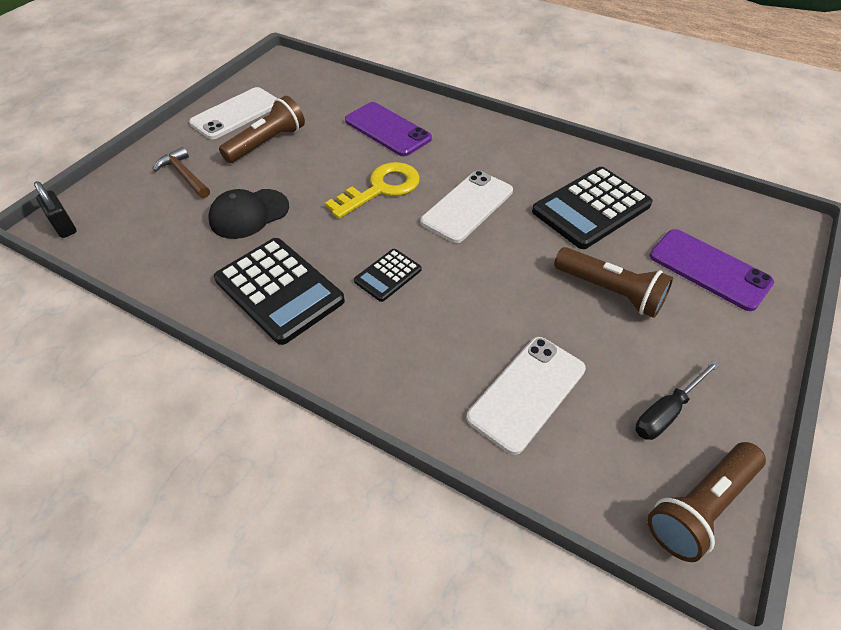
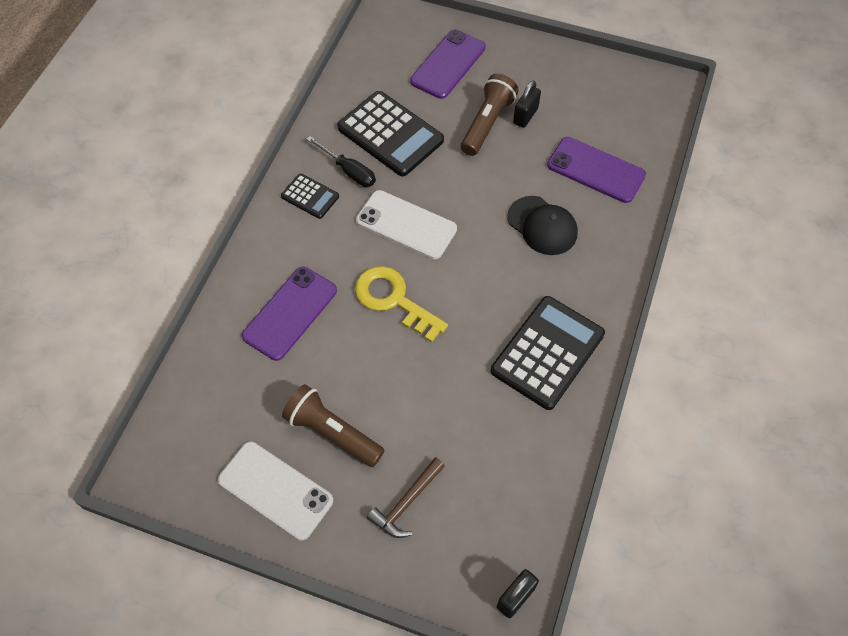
camera: 100 degrees left, 10 degrees up
black cap [209,189,289,239] -> black cap moved to [507,196,578,255]
black calculator [354,249,422,302] -> black calculator moved to [281,174,339,219]
white phone [466,337,586,455] -> purple phone [547,137,646,203]
black screwdriver [635,360,720,440] -> black screwdriver moved to [306,136,376,187]
brown flashlight [647,442,766,562] -> none
none -> black padlock [513,80,541,128]

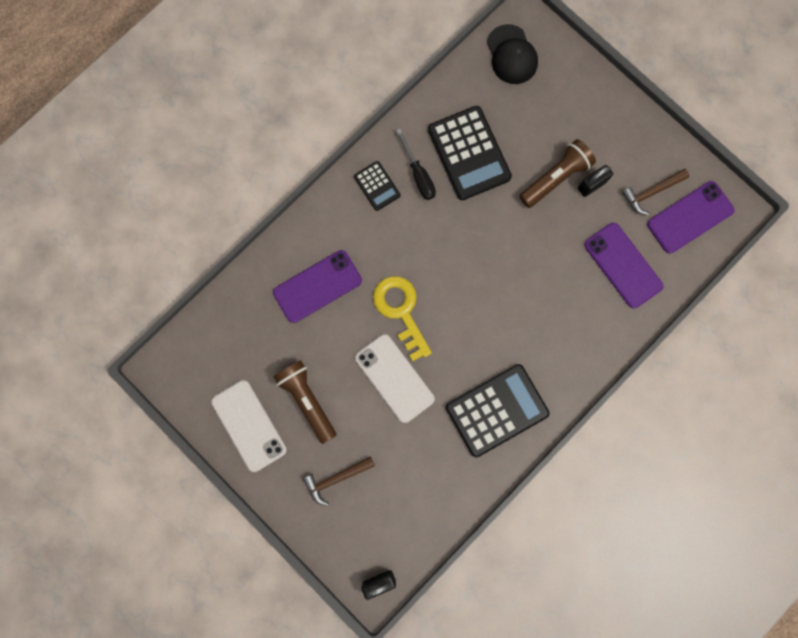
camera: 25 degrees right, 20 degrees up
white phone [356,190,457,259] -> white phone moved to [355,334,435,423]
purple phone [410,29,486,99] -> purple phone moved to [647,181,734,254]
black cap [507,196,578,255] -> black cap moved to [487,24,538,84]
none -> brown hammer [622,169,689,215]

